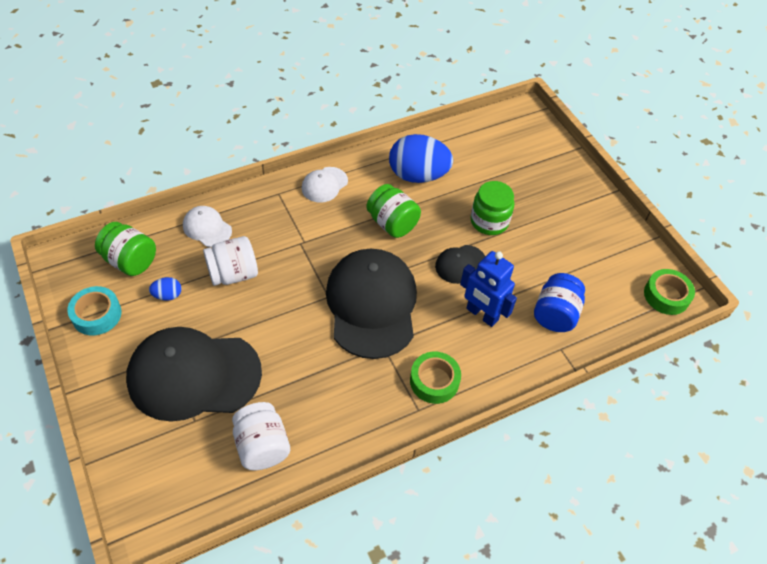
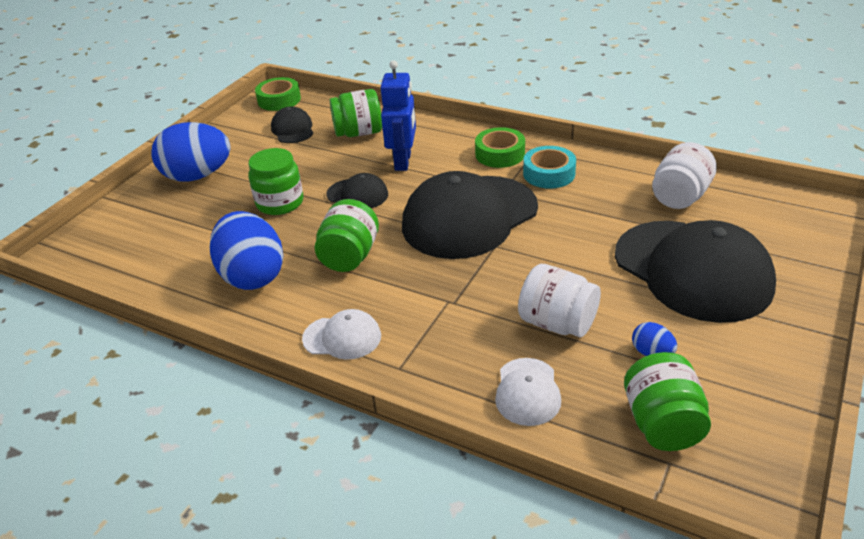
camera: 120 degrees left, 15 degrees down
turquoise tape [67,286,122,335] -> turquoise tape moved to [523,146,576,189]
blue jar [534,273,585,332] -> green jar [330,89,382,137]
none -> blue egg [151,122,231,182]
none -> black cap [271,106,313,143]

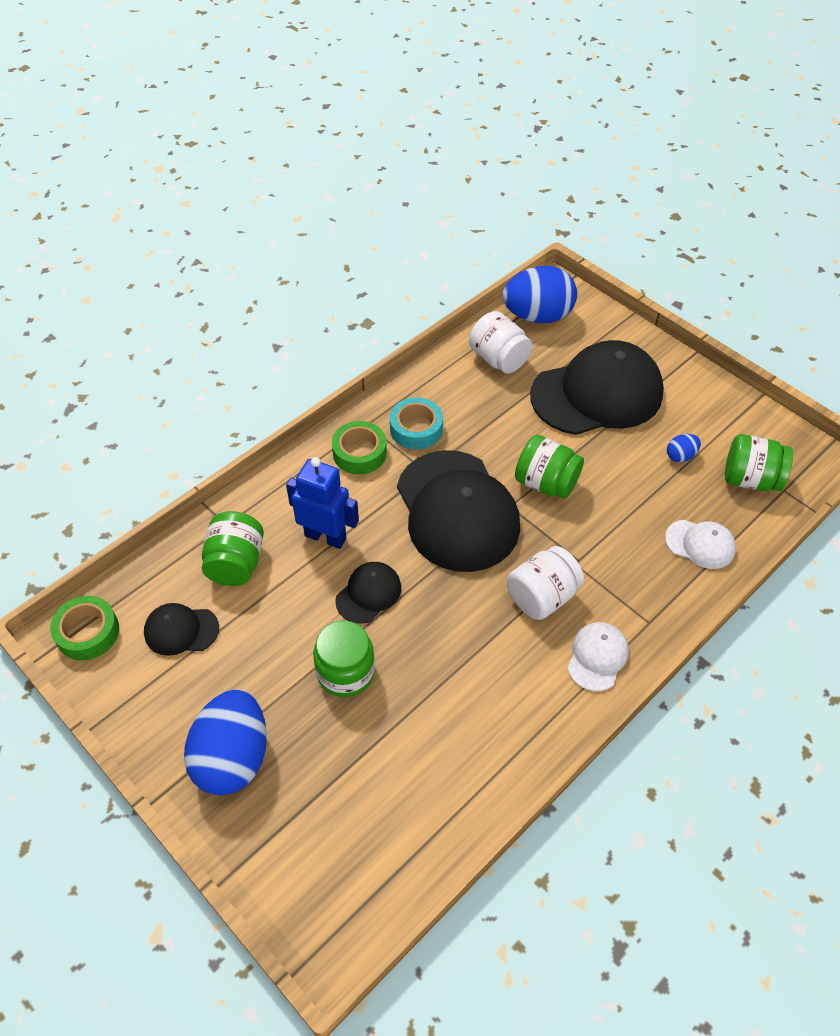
camera: 75 degrees left, 15 degrees up
blue egg [210,211,283,290] -> blue egg moved to [503,266,577,323]
green jar [315,199,379,272] -> green jar moved to [515,435,584,499]
white jar [518,264,601,337] -> white jar moved to [507,546,584,620]

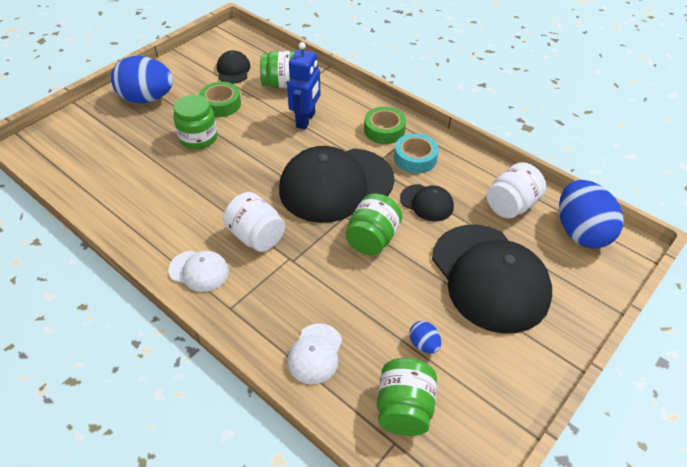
camera: 85 degrees right, 5 degrees down
green tape [50,596,119,660] -> green tape moved to [199,82,241,117]
black cap [335,562,401,624] -> black cap moved to [400,184,454,221]

